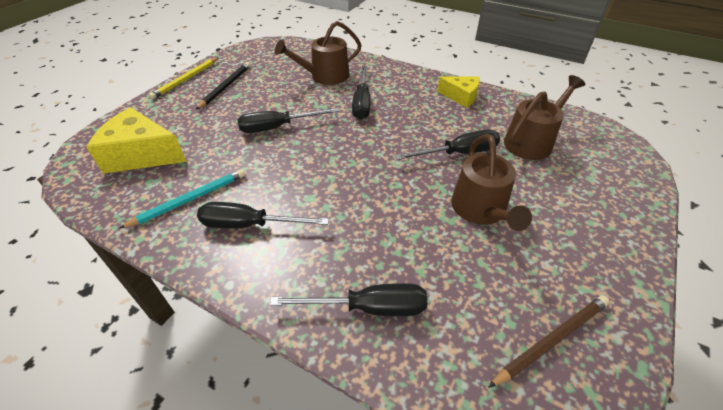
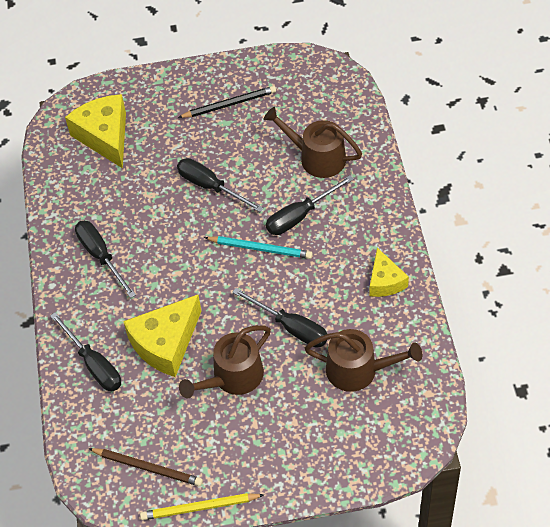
camera: 55 degrees right, 10 degrees up
turquoise pencil [119,169,245,229] -> turquoise pencil moved to [204,236,313,259]
yellow pencil [149,57,219,100] -> yellow pencil moved to [140,493,264,520]
none -> yellow cheese [123,295,201,377]

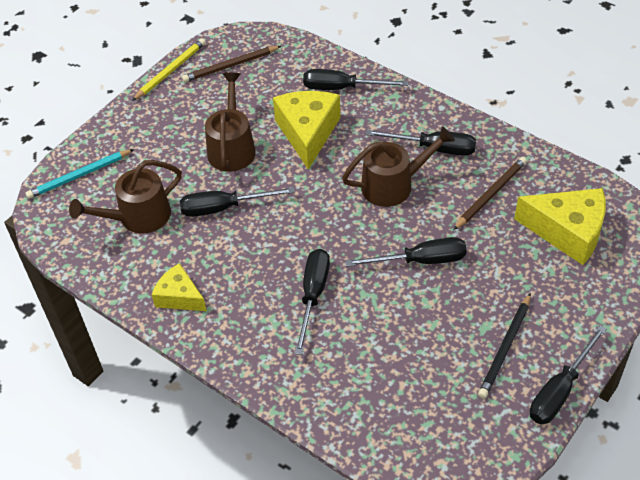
camera: 135 degrees right, 5 degrees down
turquoise pencil [204,236,313,259] -> turquoise pencil moved to [25,149,134,199]
brown watering can [263,107,362,178] -> brown watering can moved to [342,127,455,207]
none -> brown pencil [453,157,527,230]
none -> black screwdriver [530,325,607,424]

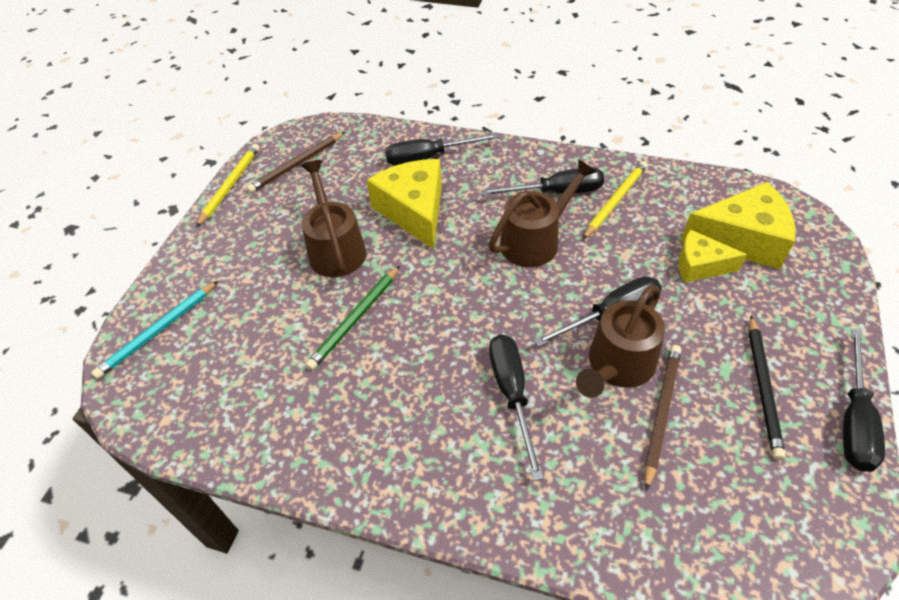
camera: 20 degrees left, 0 degrees up
brown watering can [69,160,182,233] -> brown watering can moved to [576,285,665,398]
yellow cheese [152,263,207,311] -> yellow cheese moved to [679,229,747,283]
black screwdriver [180,187,295,217] -> green pencil [305,266,400,370]
brown pencil [453,157,527,230] -> brown pencil moved to [645,345,681,491]
none -> yellow pencil [583,161,648,239]

